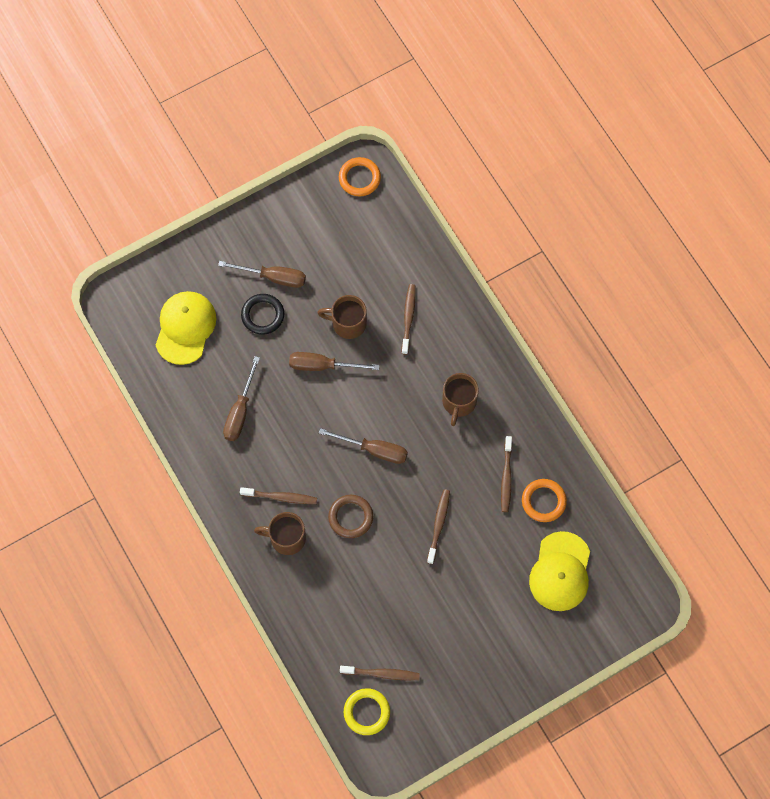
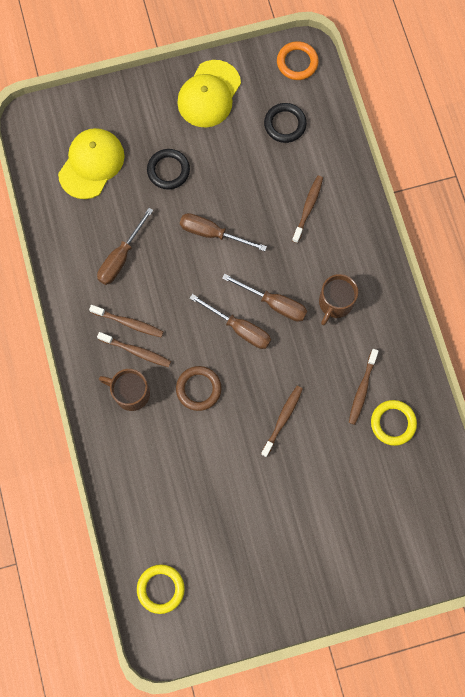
camera: 15 degrees right, 5 degrees up
brown screwdriver [218,261,306,288] -> brown screwdriver moved to [222,274,307,322]
brown mug [317,295,367,339] -> none
brown toothbrush [340,666,420,680] -> brown toothbrush moved to [89,305,164,337]
orange ring [522,479,567,522] -> yellow ring [371,400,417,446]
yellow cap [529,531,590,611] -> yellow cap moved to [177,60,241,127]
none -> black ring [264,103,307,143]

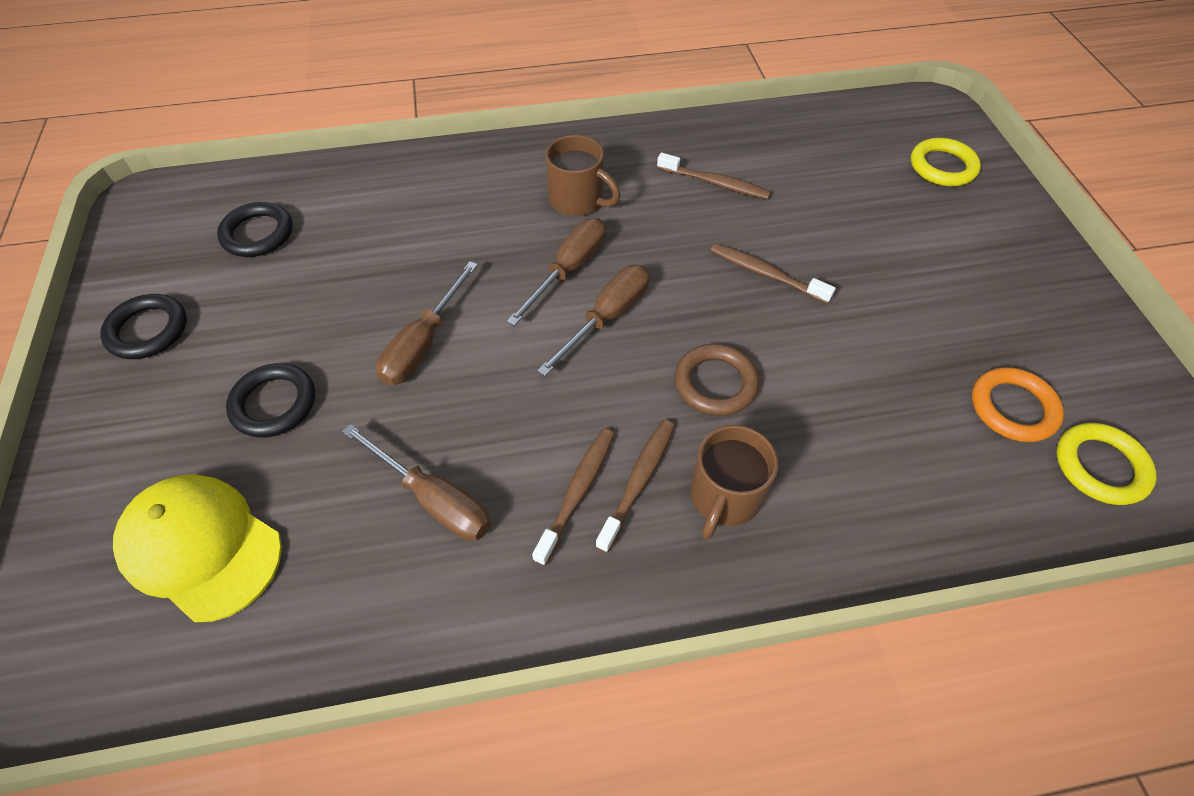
camera: 85 degrees left, 20 degrees down
yellow cap [177,60,241,127] -> black ring [100,294,187,359]
orange ring [277,41,319,80] -> orange ring moved to [972,367,1064,442]
brown toothbrush [292,176,323,243] -> none
yellow ring [371,400,417,446] -> yellow ring moved to [911,138,981,186]

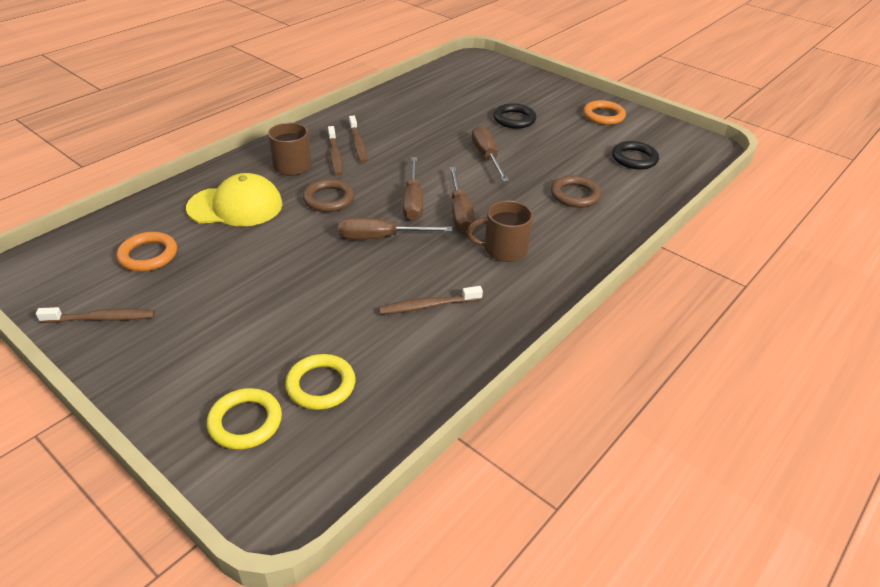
camera: 140 degrees right, 15 degrees down
black ring [100,294,187,359] -> orange ring [583,100,626,125]
yellow cap [113,474,282,622] -> yellow cap moved to [186,173,282,227]
brown screwdriver [342,424,491,541] -> brown screwdriver moved to [339,217,453,239]
brown toothbrush [710,243,836,304] -> brown toothbrush moved to [36,307,155,323]
yellow ring [1056,423,1157,505] -> yellow ring moved to [285,354,355,410]
none -> brown ring [551,175,601,208]

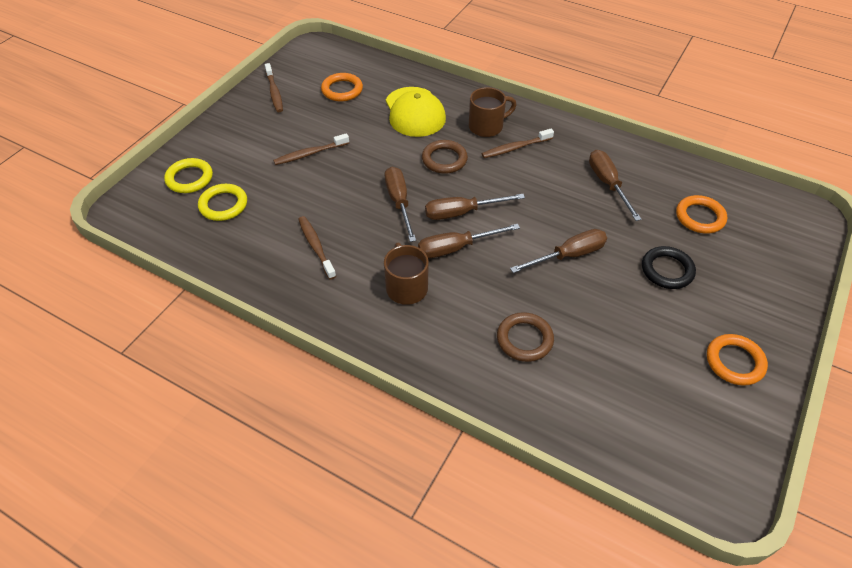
camera: 80 degrees right, 10 degrees up
brown toothbrush [349,116,367,163] -> brown toothbrush moved to [273,133,349,165]
black ring [612,141,659,170] -> none
none -> brown screwdriver [589,150,642,221]
none -> orange ring [676,195,727,234]

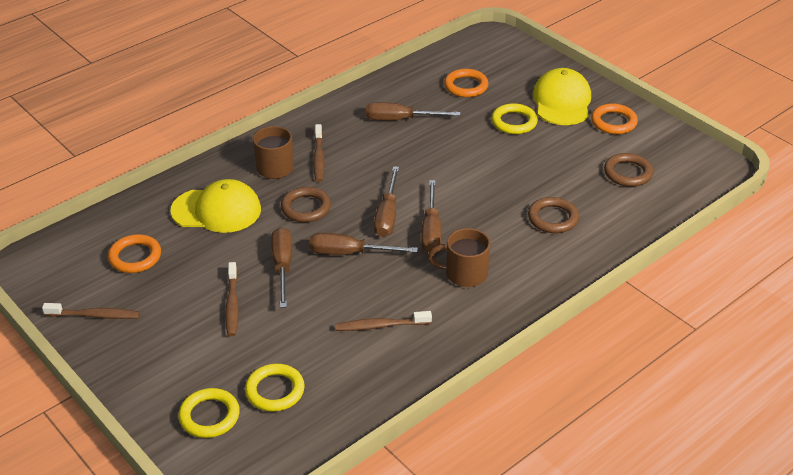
camera: 70 degrees left, 10 degrees down
brown screwdriver [510,229,607,273] -> brown screwdriver moved to [271,227,292,308]
black ring [642,246,696,289] -> yellow ring [492,103,538,134]
none -> yellow cap [533,68,591,125]
none -> brown ring [604,153,653,187]

